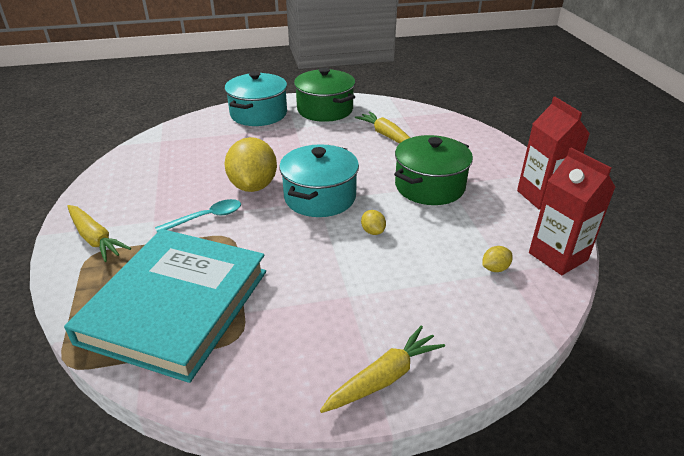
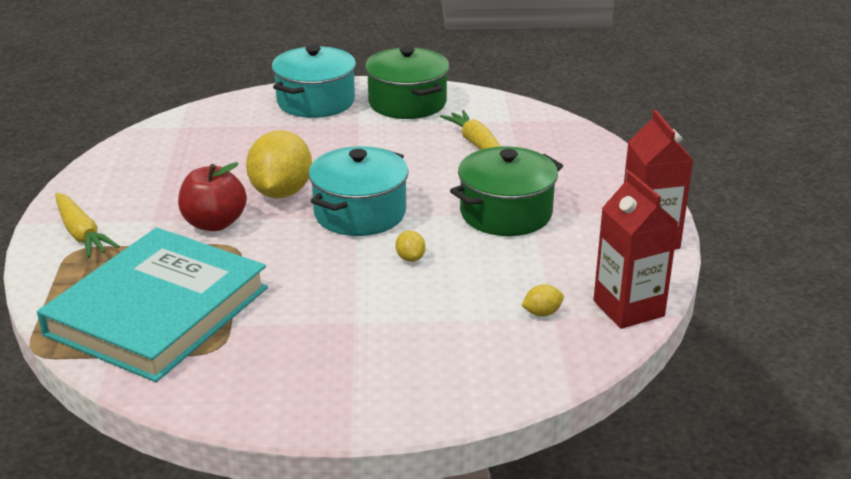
camera: 10 degrees right, 5 degrees down
turquoise spoon [155,199,241,233] -> red apple [178,162,247,231]
yellow carrot [320,325,445,413] -> none

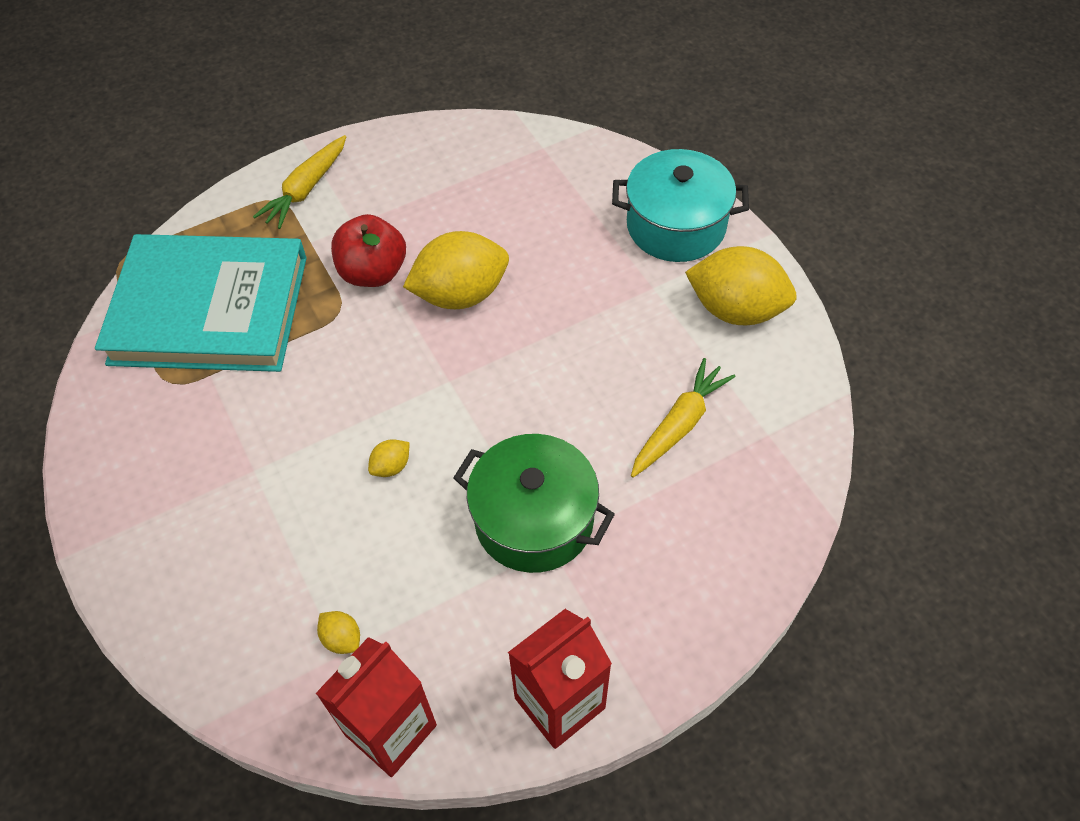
camera: 65 degrees right, 25 degrees up
turquoise pot [308,146,409,236] -> none
green pot [365,46,449,119] -> yellow lemon [685,246,797,325]

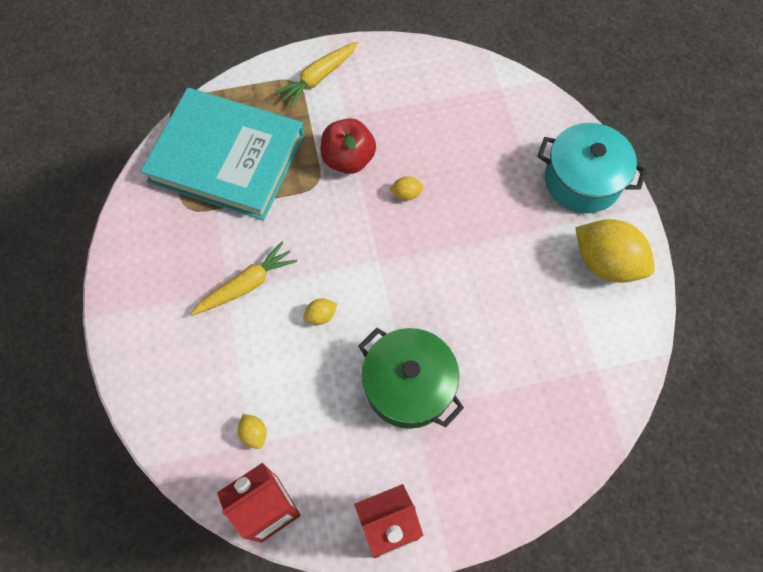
camera: 15 degrees right, 10 degrees up
yellow lemon [403,231,509,309] -> yellow lemon [389,176,424,200], size x0.42
yellow carrot [631,358,736,478] -> yellow carrot moved to [191,242,297,316]

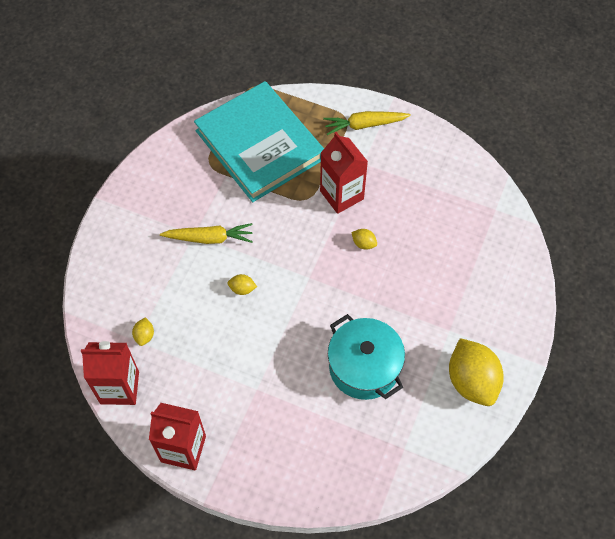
camera: 35 degrees right, 5 degrees down
red apple [320,118,376,174] -> red carton [320,132,368,214]
green pot [358,328,464,429] -> none
turquoise pot [537,123,647,213] -> turquoise pot moved to [328,314,405,400]

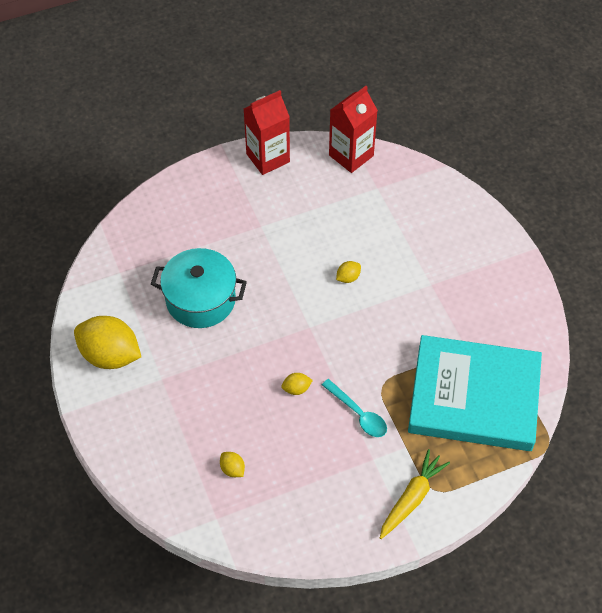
camera: 135 degrees right, 5 degrees down
yellow lemon [132,317,154,346] -> yellow lemon moved to [220,452,245,477]
yellow carrot [160,223,253,244] -> none
red carton [320,132,368,214] -> turquoise spoon [322,379,387,437]

